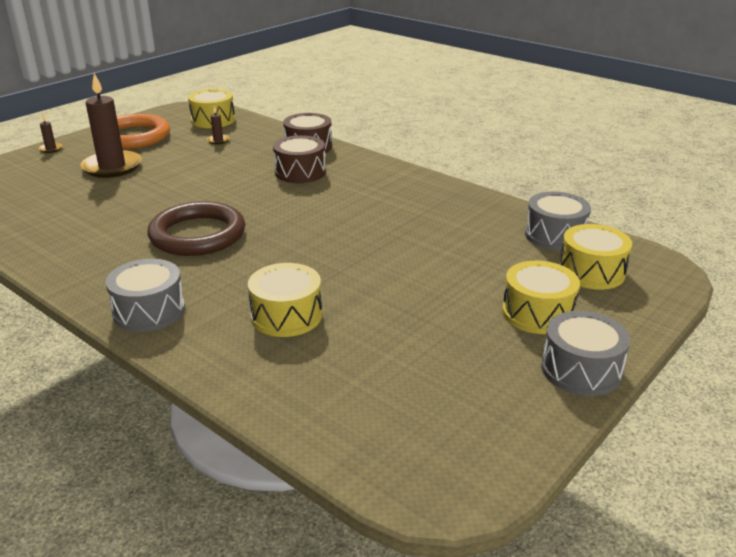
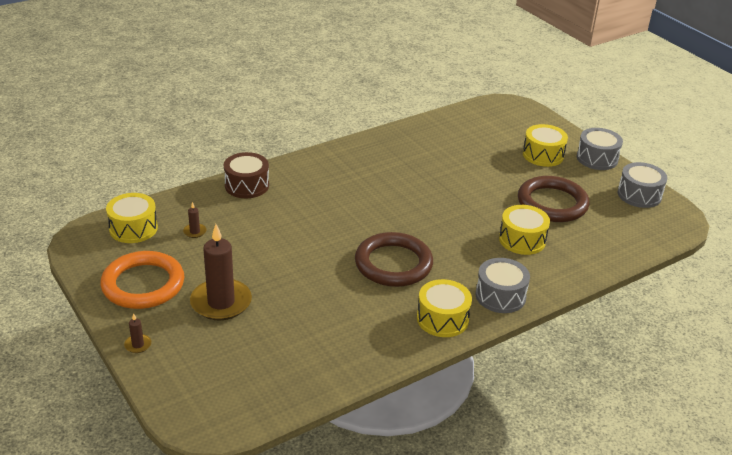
camera: 75 degrees left, 5 degrees up
brown drum [273,135,326,183] -> none
grey drum [525,192,591,250] -> grey drum moved to [617,162,667,208]
yellow drum [559,224,632,290] -> yellow drum moved to [417,279,472,337]
none -> brown ring [518,176,589,222]

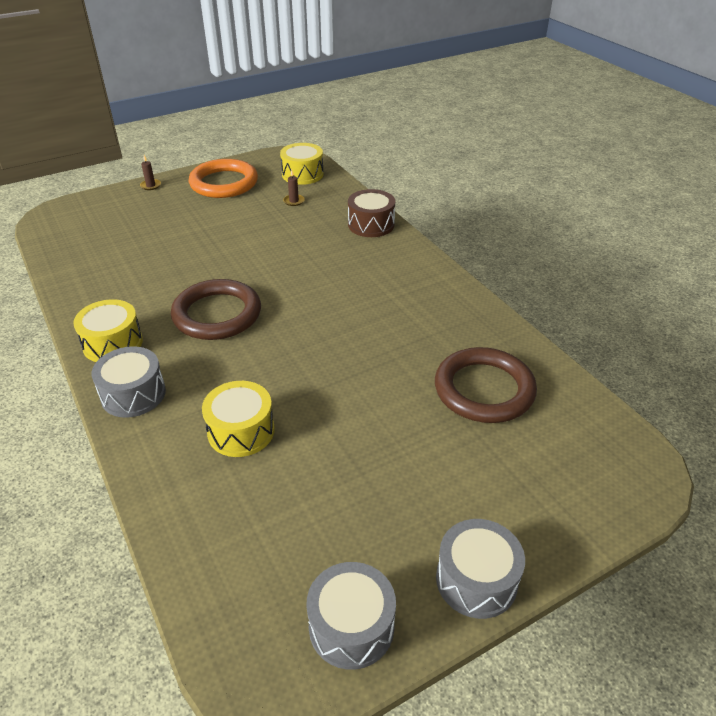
camera: 95 degrees right, 5 degrees up
brown candle [190,224,252,321] -> none
brown ring [518,176,589,222] -> brown ring moved to [435,347,537,423]
yellow drum [523,124,568,167] -> none

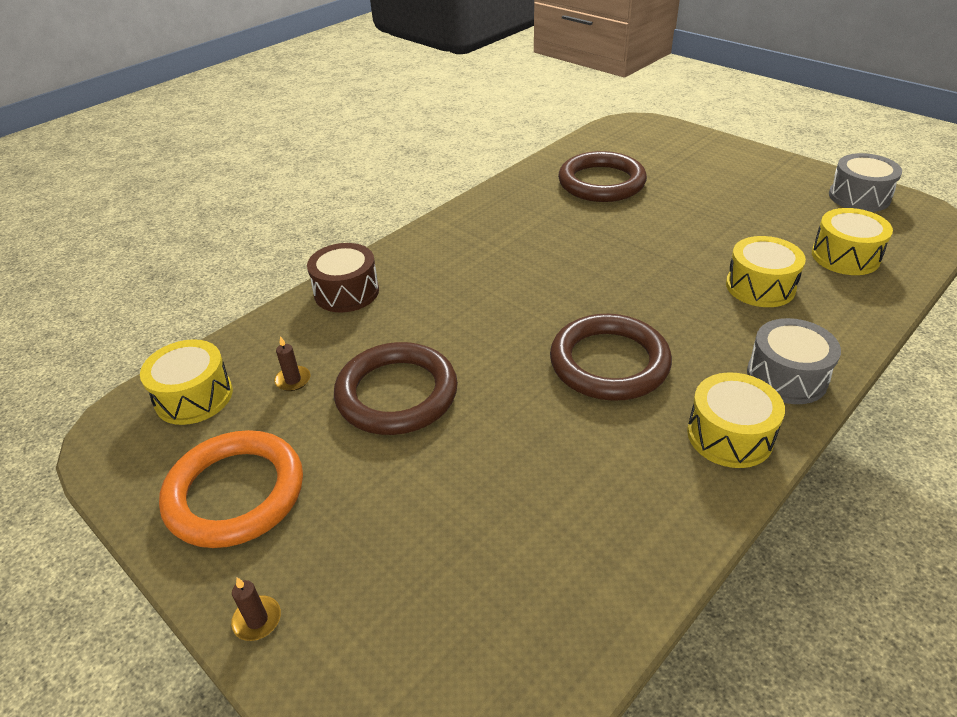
camera: 105 degrees left, 0 degrees up
grey drum [436,519,525,619] -> none
none -> brown ring [334,342,458,435]
none -> yellow drum [812,208,893,275]

